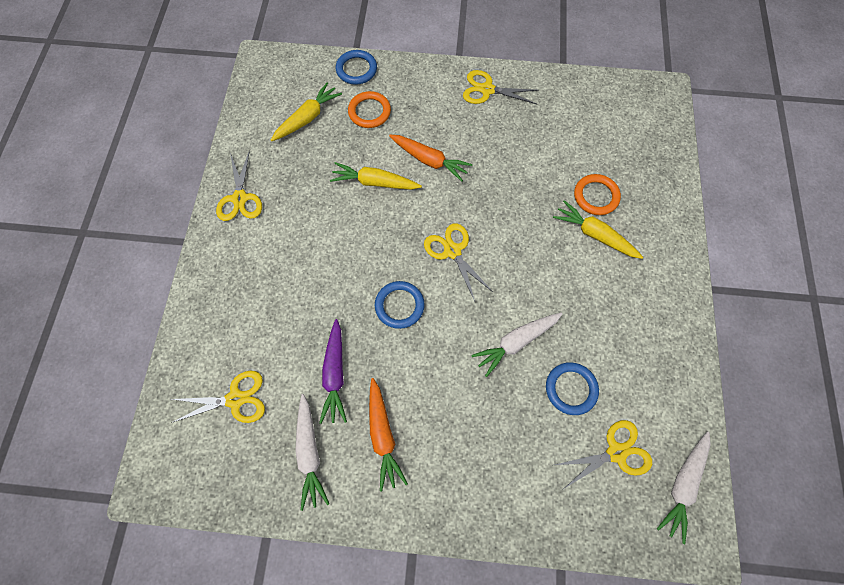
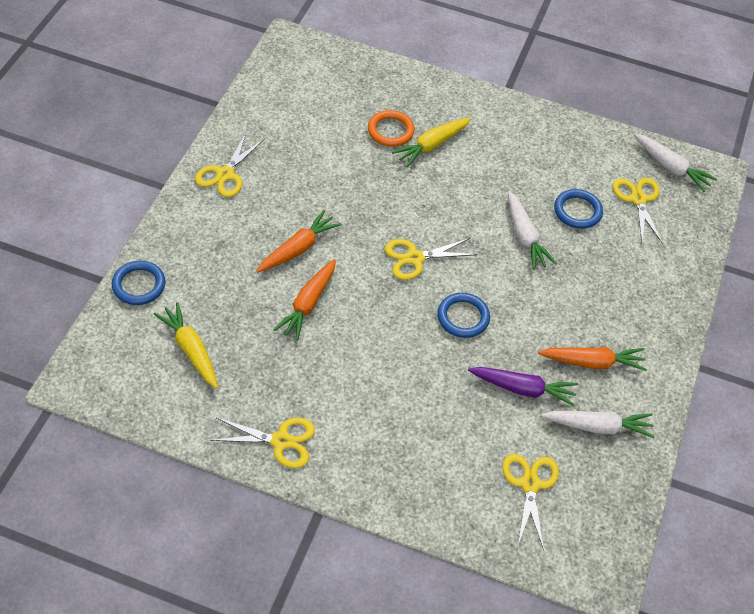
camera: 80 degrees left, 15 degrees down
yellow carrot [330,162,422,190] -> orange carrot [274,259,336,341]
orange ring [348,91,391,128] -> none

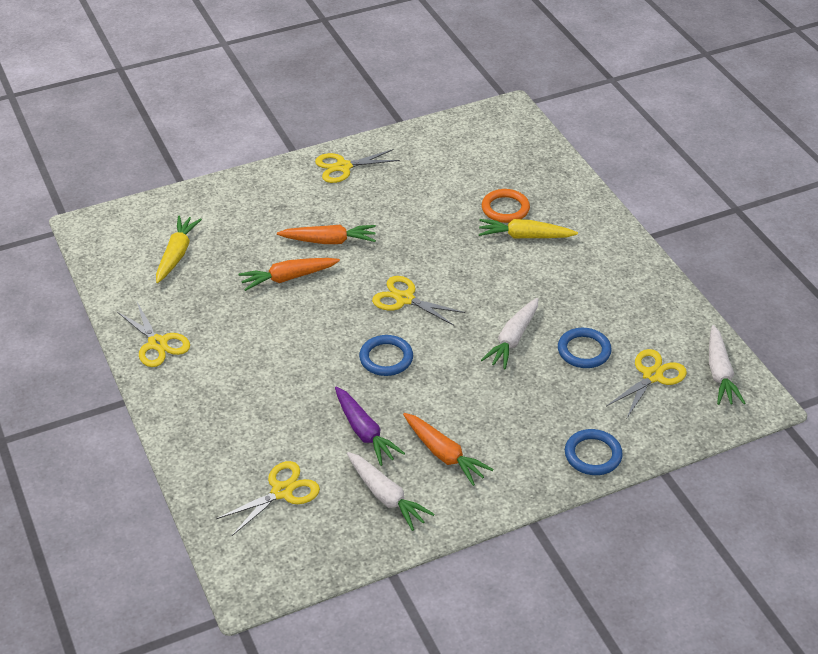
camera: 50 degrees right, 10 degrees down
blue ring [112,261,166,305] -> blue ring moved to [565,429,623,475]

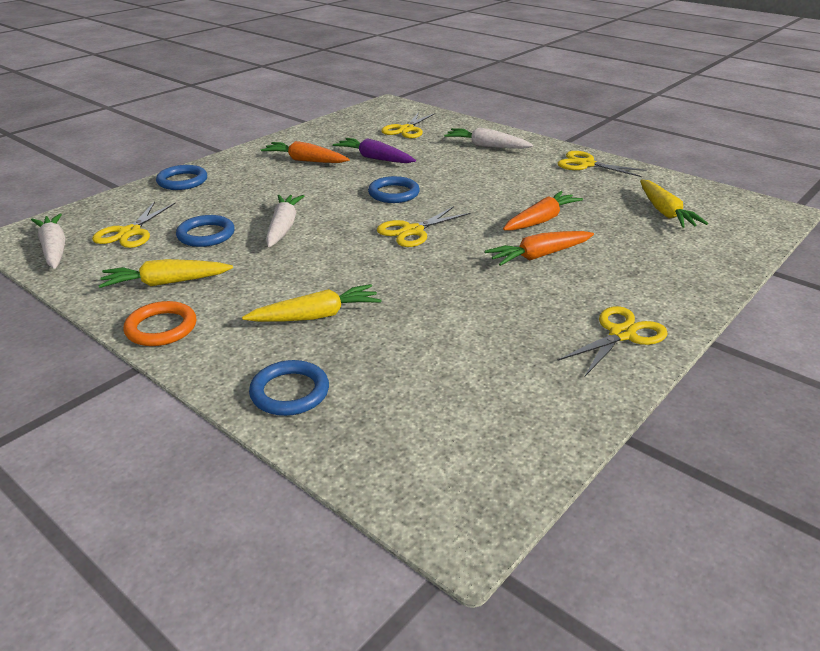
camera: 155 degrees right, 10 degrees down
white carrot [347,452,435,531] -> white carrot moved to [444,127,533,149]
yellow scissors [372,276,465,326] -> yellow scissors turned 135 degrees clockwise [377,206,470,247]
orange ring [482,189,530,223] -> orange ring moved to [123,301,196,346]
none -> yellow carrot [98,259,233,288]
none -> blue ring [249,360,329,416]

